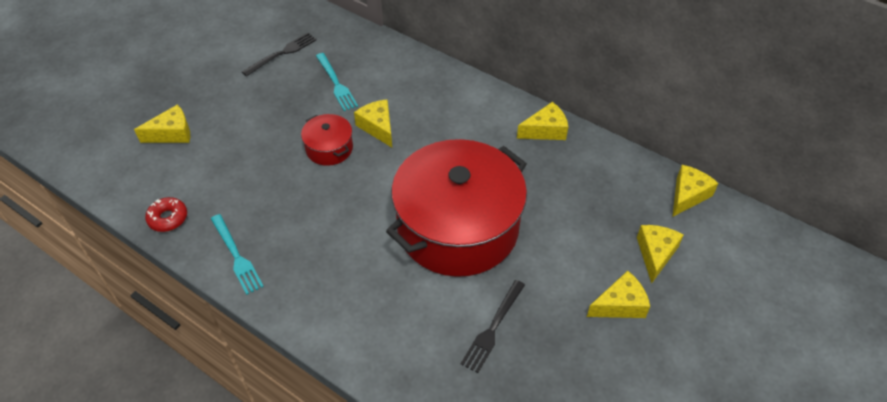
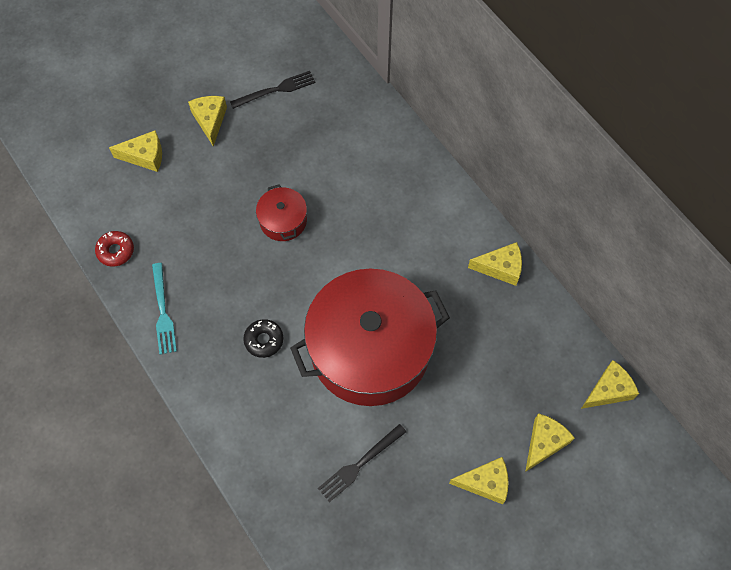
camera: 20 degrees right, 15 degrees up
turquoise fork [316,53,358,111] -> none
yellow cheese [354,99,392,147] -> yellow cheese moved to [188,96,227,147]
none -> black donut [243,319,283,358]

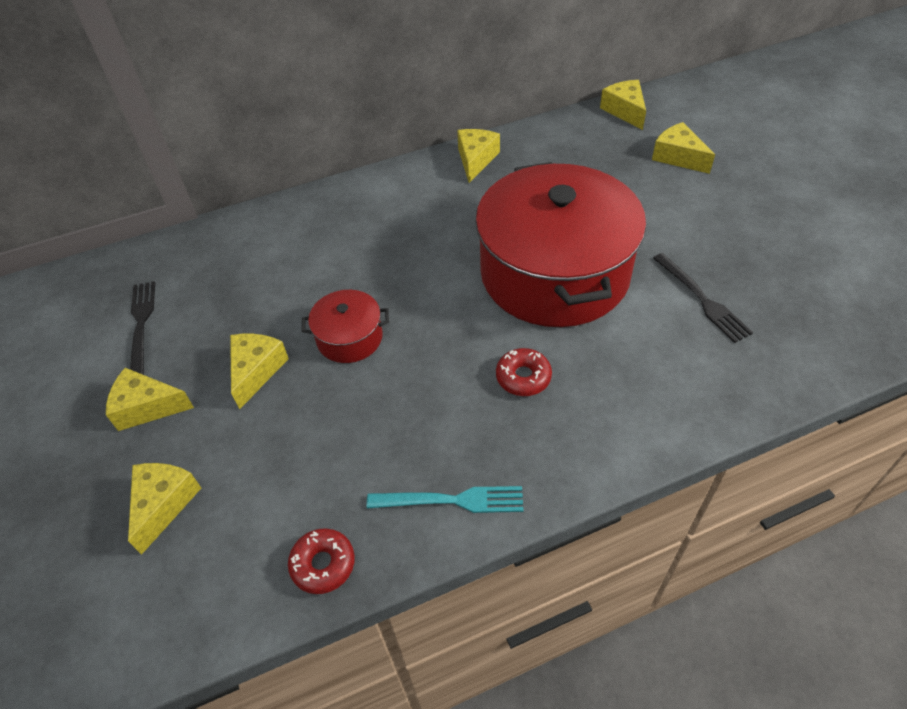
camera: 75 degrees left, 15 degrees down
black donut [243,319,283,358] -> red donut [496,348,552,396]
yellow cheese [449,457,509,504] -> yellow cheese moved to [230,334,289,410]

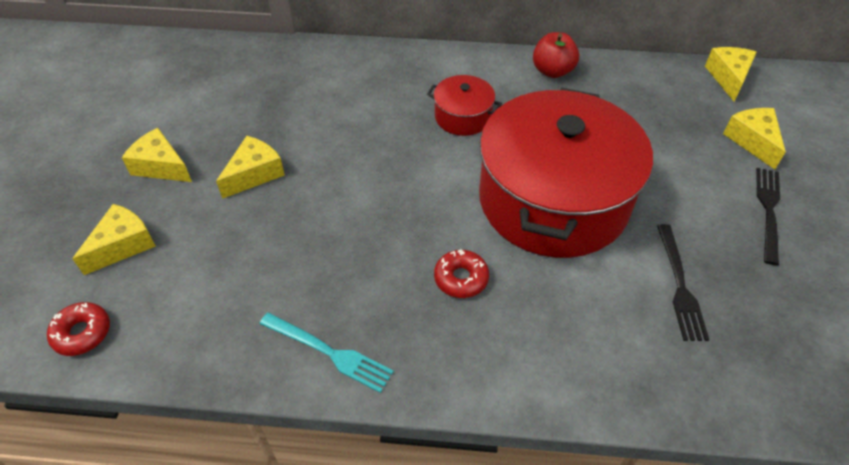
camera: 25 degrees right, 0 degrees up
black fork [130,281,155,375] -> black fork moved to [756,168,780,265]
red donut [288,528,355,594] -> red donut moved to [47,302,110,356]
red pot [301,290,389,363] -> red pot moved to [427,75,502,136]
yellow cheese [457,129,500,183] -> red apple [533,32,579,78]

